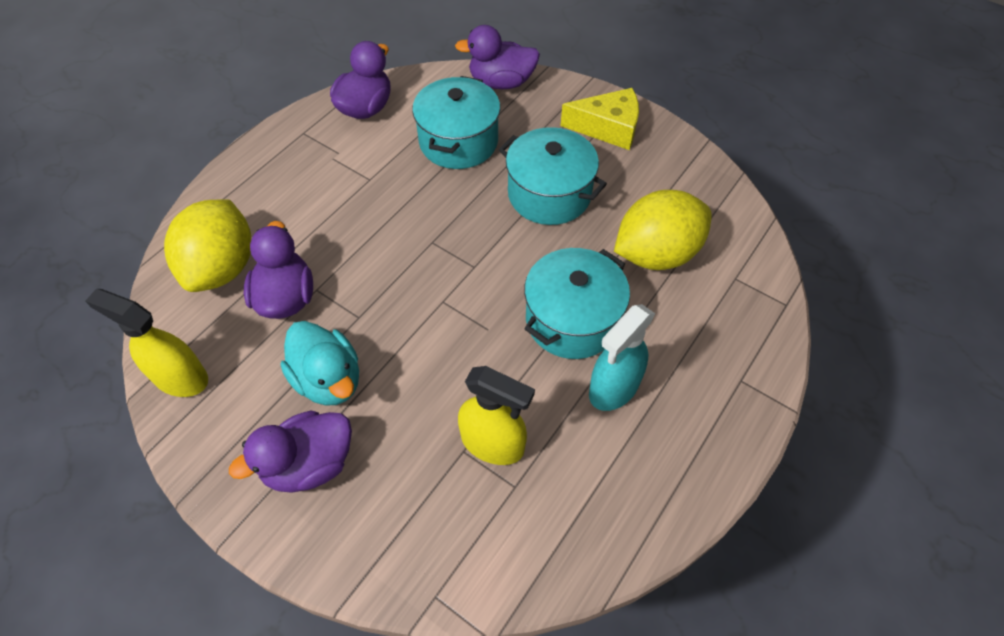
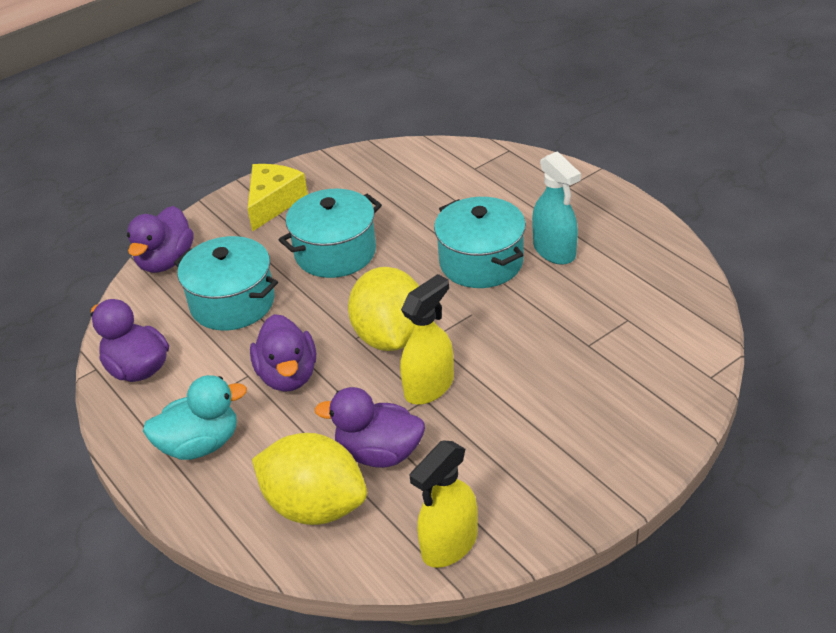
camera: 70 degrees left, 15 degrees down
purple duck [229,411,352,493] -> purple duck moved to [250,314,316,392]
turquoise duck [281,321,359,406] -> turquoise duck moved to [143,375,247,460]
yellow spray bottle [458,366,535,465] -> yellow spray bottle moved to [400,274,454,405]
yellow lemon [614,190,712,270] -> yellow lemon moved to [348,267,419,351]

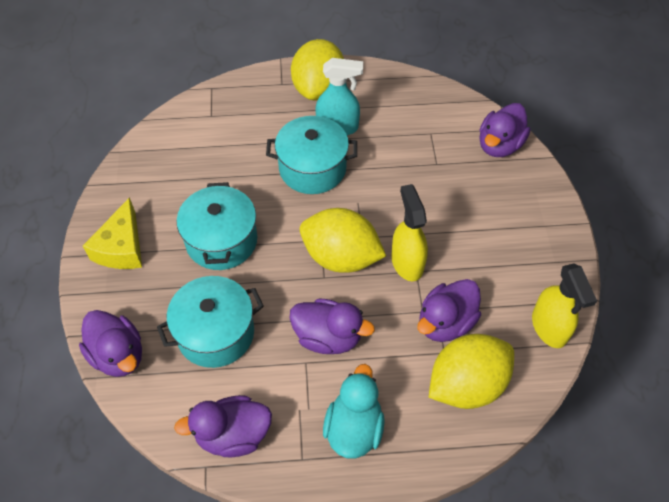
camera: 60 degrees left, 15 degrees up
yellow cheese [247,164,308,232] -> yellow cheese turned 135 degrees counterclockwise [83,197,142,269]
none -> yellow lemon [291,39,344,101]
none -> purple duck [479,103,530,157]

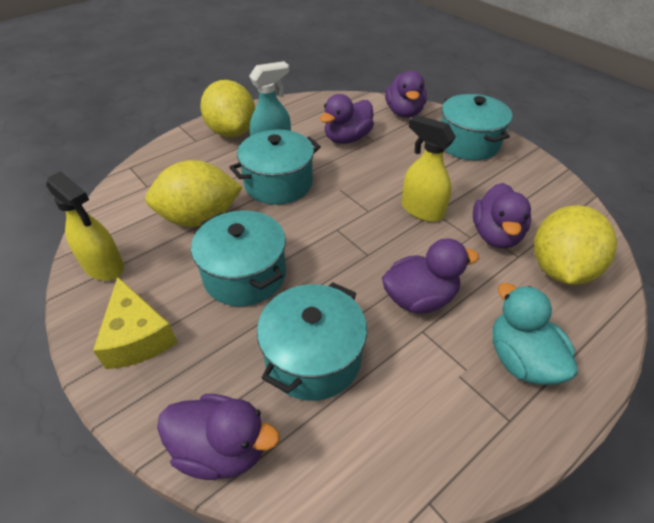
camera: 35 degrees left, 10 degrees down
purple duck [174,395,272,458] -> purple duck moved to [320,94,374,144]
yellow lemon [300,208,386,273] -> yellow lemon moved to [145,160,243,227]
yellow spray bottle [532,263,597,348] -> yellow spray bottle moved to [46,171,124,281]
none -> turquoise pot [441,94,512,160]

